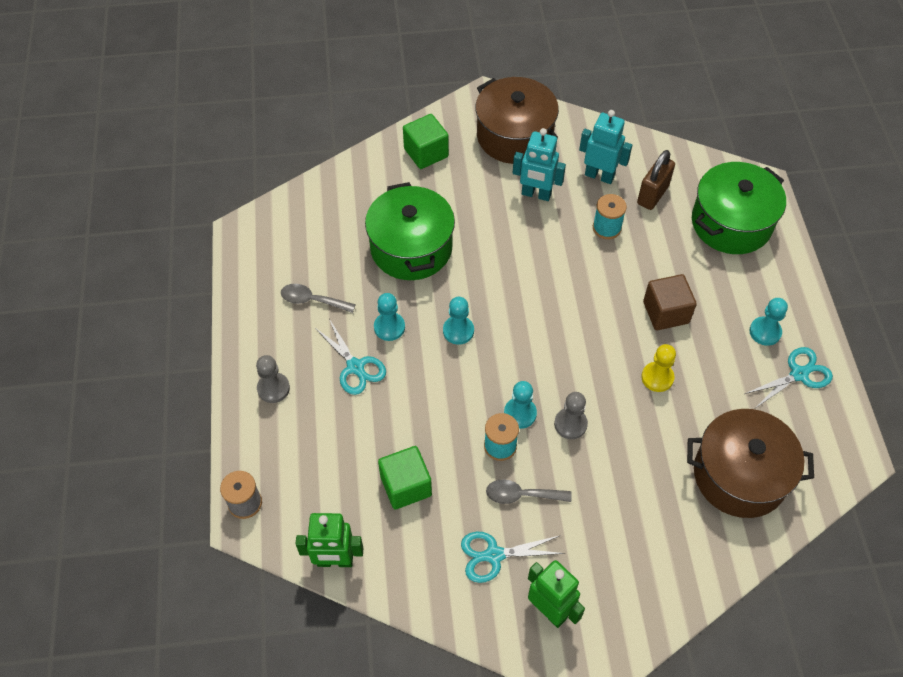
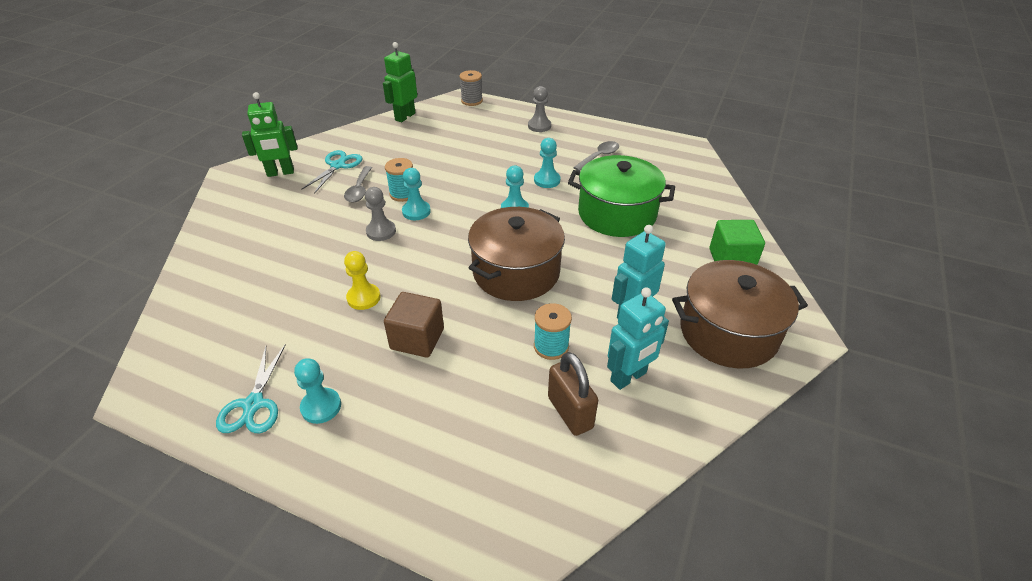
camera: 120 degrees right, 15 degrees down
turquoise scissors [315,319,386,395] -> none
green cube [378,446,432,510] -> none
grey spoon [486,479,572,504] -> grey spoon turned 150 degrees clockwise [344,166,372,203]
brown pot [687,409,814,518] -> brown pot moved to [468,207,565,301]
green pot [692,162,786,254] -> none

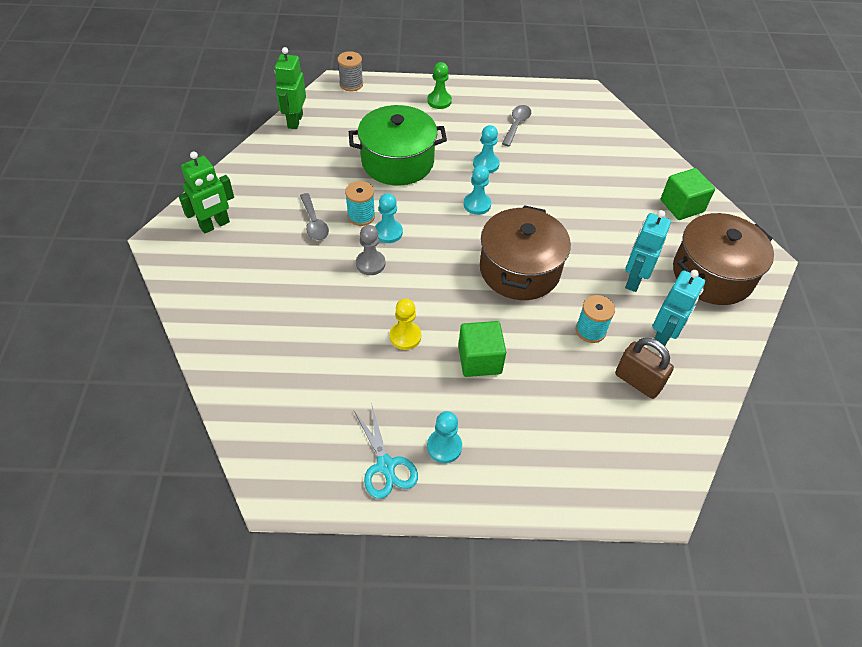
camera: 25 degrees left, 10 degrees up
turquoise scissors [301,150,362,194] -> none
brown cube [384,292,444,358] -> green cube [458,321,506,377]
grey pawn [528,86,551,132] -> green pawn [427,62,452,109]
green pot [568,155,675,237] -> green pot moved to [349,105,447,185]

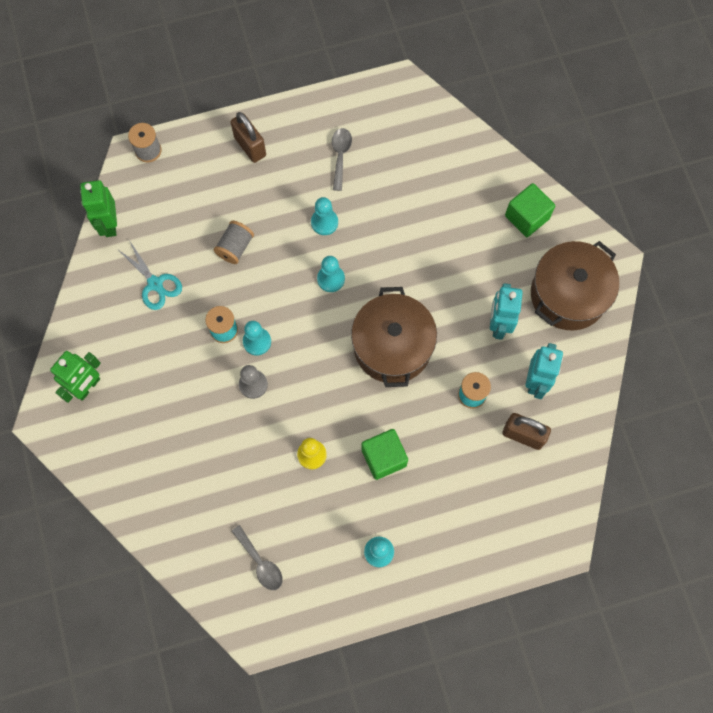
camera: 15 degrees left, 20 degrees up
grey spoon [300,193,329,241] -> grey spoon moved to [232,525,283,590]
green pot [349,105,447,185] -> grey spool [214,220,254,264]
turquoise scissors [354,406,418,499] -> turquoise scissors moved to [117,240,182,310]
green pawn [427,62,452,109] -> brown padlock [231,112,266,163]

